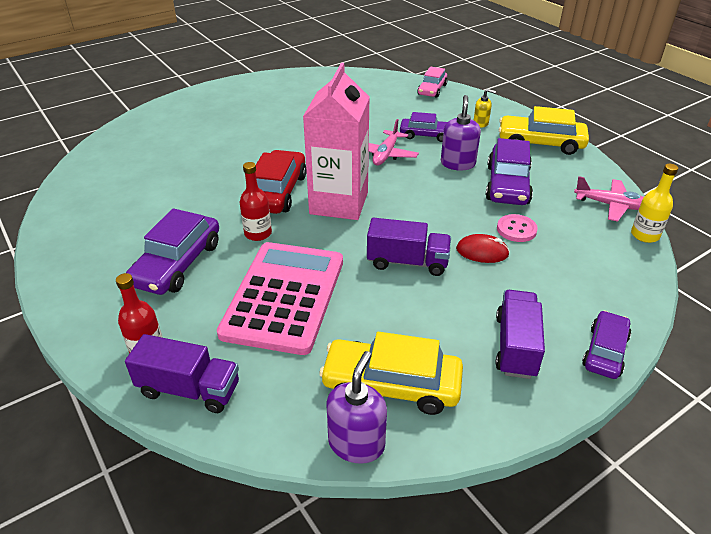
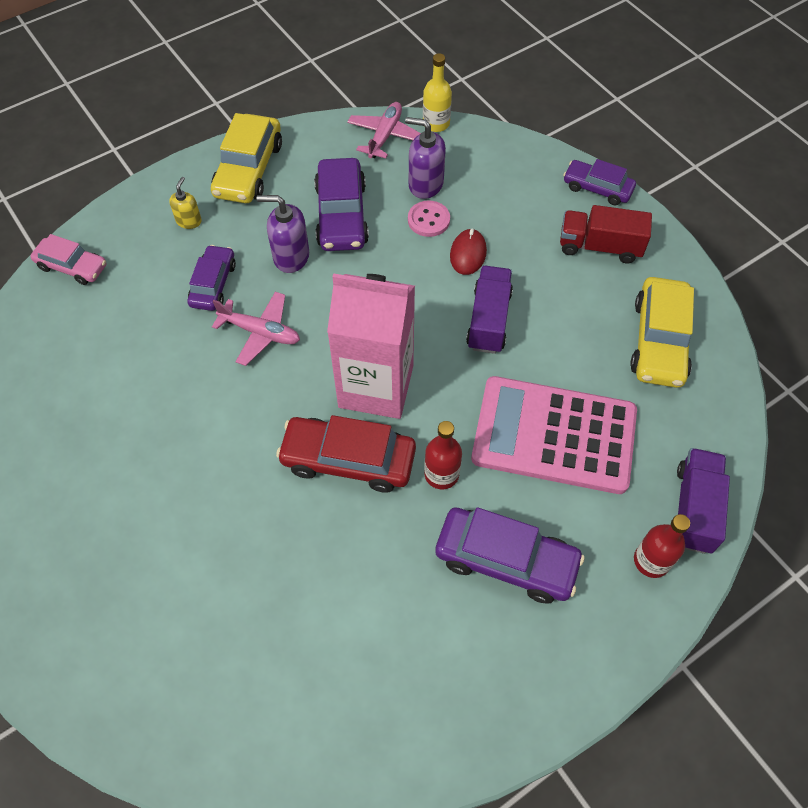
camera: 90 degrees left, 20 degrees up
purple soap dispenser [326,351,387,464] -> purple soap dispenser moved to [405,117,446,199]
purple car [486,138,533,205] -> purple car turned 75 degrees clockwise [314,158,369,251]
purple truck [496,290,545,379] -> red truck [560,205,652,263]

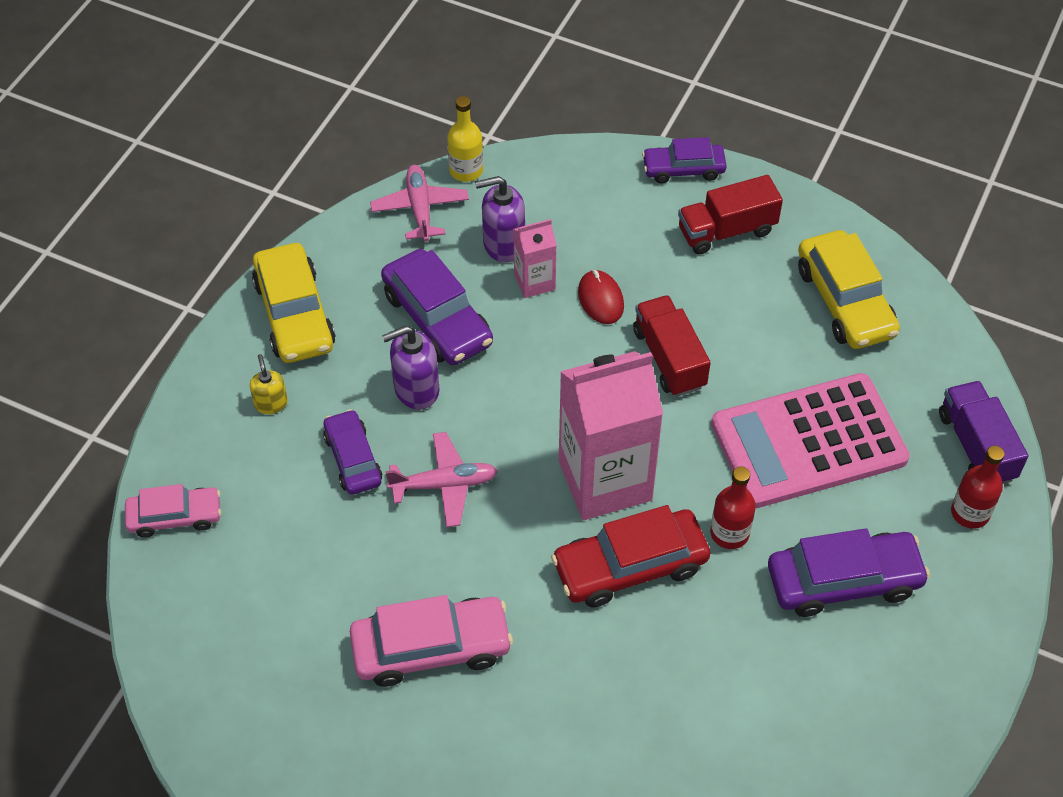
camera: 30 degrees left, 5 degrees down
pink button [408,200,450,237] -> pink carton [513,219,557,298]
purple truck [466,266,513,354] -> red truck [633,295,711,397]
none -> pink car [350,595,513,687]

